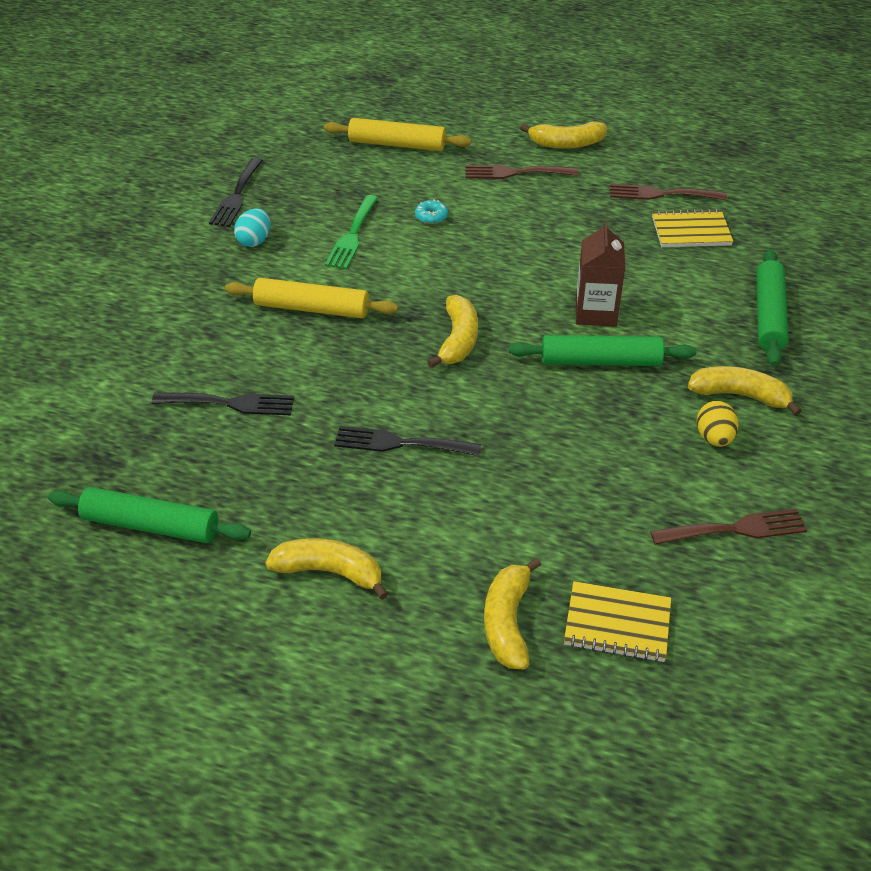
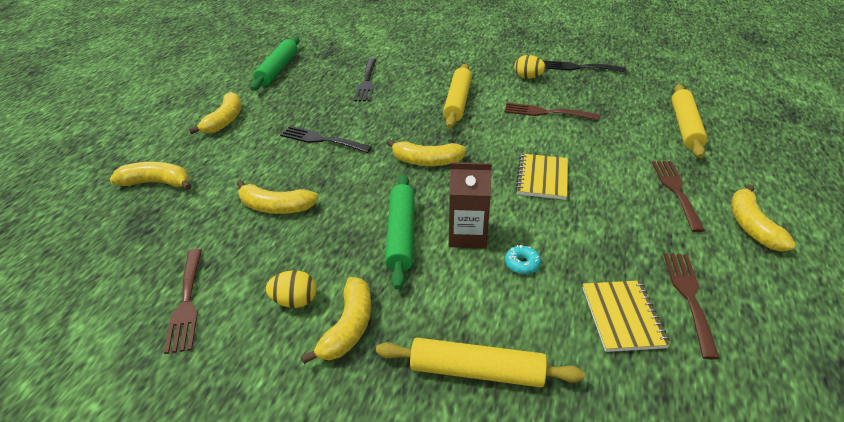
camera: 90 degrees right, 5 degrees down
turquoise egg [234,208,270,247] -> yellow egg [514,55,546,79]
green fork [325,195,378,269] -> brown fork [505,103,599,120]
black fork [334,426,481,456] -> black fork turned 75 degrees counterclockwise [280,126,372,153]
turquoise donut [415,199,448,224] -> turquoise donut moved to [505,245,541,274]
yellow notebook [564,581,671,662] -> yellow notebook moved to [516,154,568,200]
green rolling pin [756,249,789,367] -> yellow rolling pin [376,338,585,388]
none -> yellow banana [237,180,318,214]

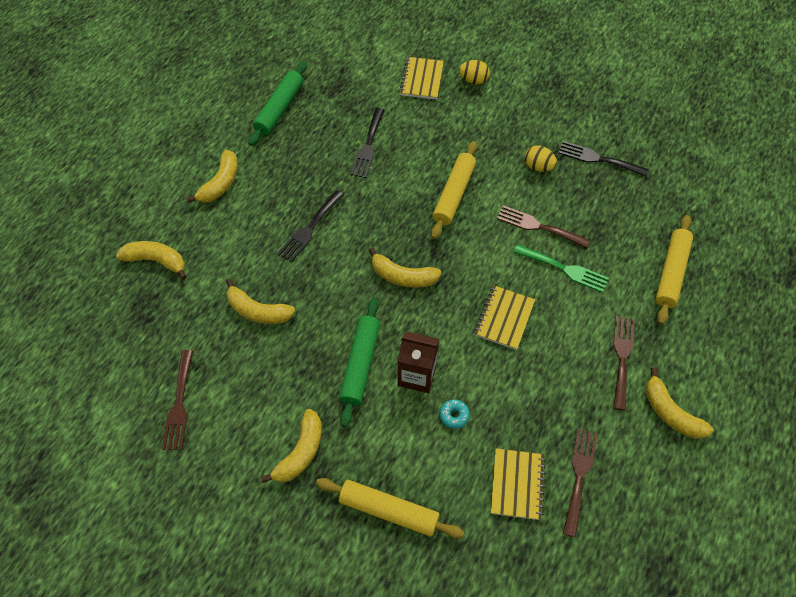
camera: 10 degrees right, 20 degrees up
yellow egg [266,270,316,308] -> yellow egg moved to [459,60,490,84]
black fork [280,126,372,153] -> black fork turned 90 degrees counterclockwise [277,190,344,262]
yellow banana [731,184,796,251] -> yellow banana turned 45 degrees counterclockwise [646,367,714,439]
none -> yellow notebook [399,57,444,99]
none -> green fork [514,244,609,293]

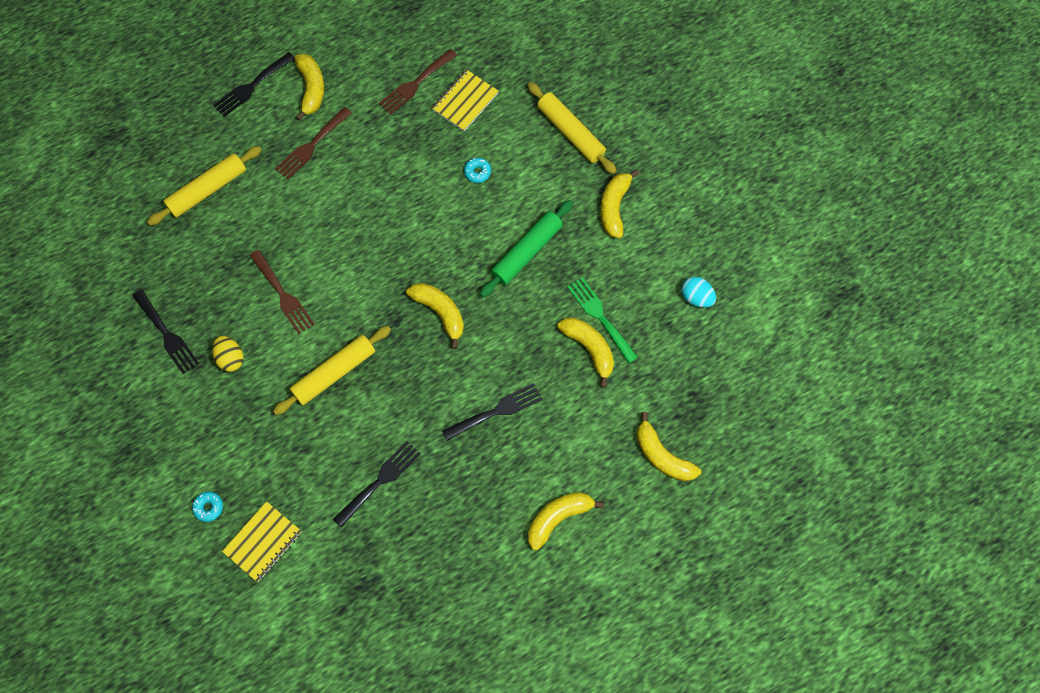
camera: 150 degrees left, 10 degrees up
brown fork [162,350,193,450] -> turquoise egg [681,277,716,308]
green rolling pin [248,61,307,146] -> none
yellow banana [261,409,322,483] -> yellow banana turned 45 degrees counterclockwise [600,169,639,239]
brown carton [398,331,439,393] -> none
yellow egg [459,60,490,84] -> turquoise donut [192,492,223,522]
yellow notebook [474,285,535,350] -> none
green fork [514,244,609,293] -> green fork moved to [567,277,638,363]
none -> black fork [213,52,294,117]

